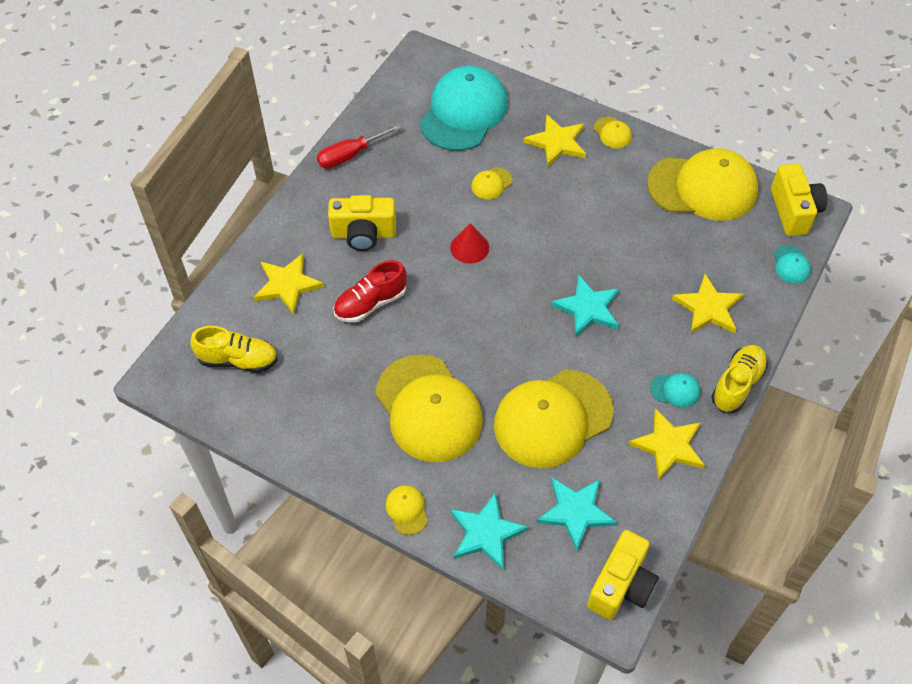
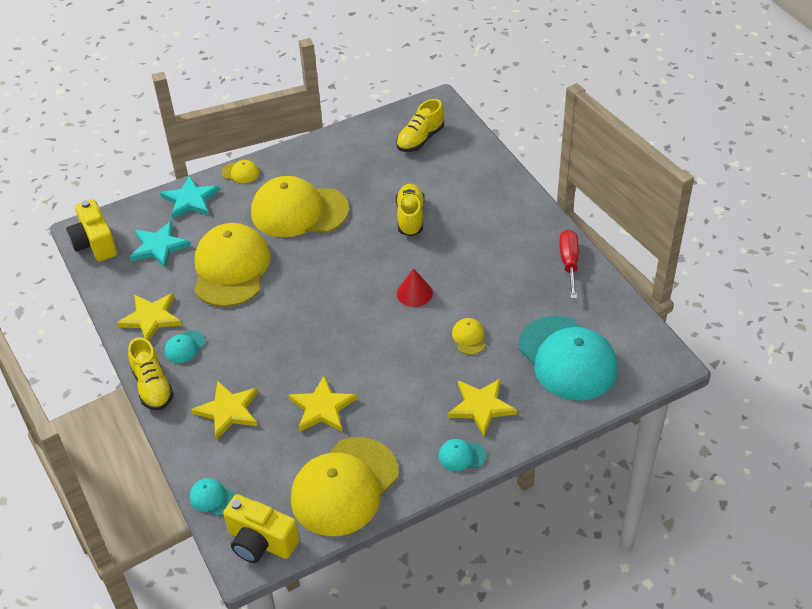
camera: 125 degrees right, 10 degrees down
yellow star [254,254,324,315] -> yellow star moved to [289,376,357,432]
yellow camera [328,195,396,251] -> none
red shoe [333,260,407,323] -> yellow shoe [396,184,425,236]
turquoise star [551,275,620,337] -> none
yellow cap [594,117,632,148] -> turquoise cap [438,439,486,471]

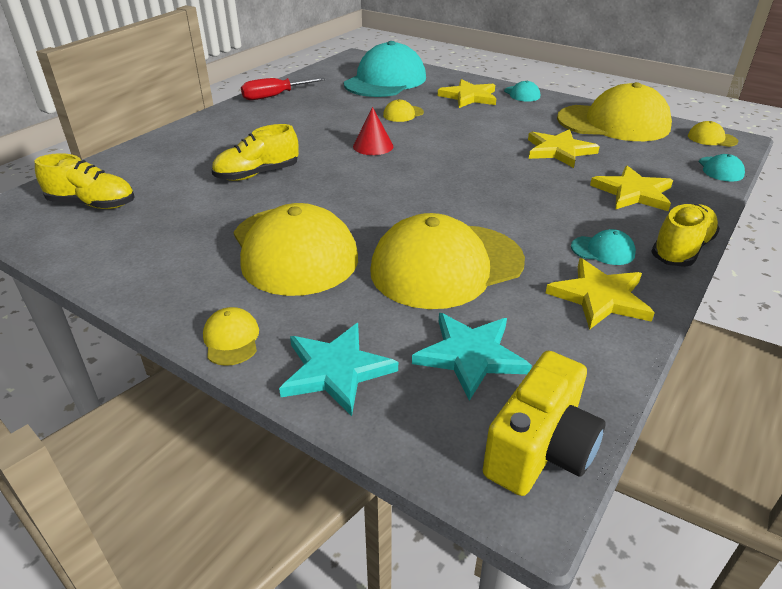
camera: 120 degrees left, 10 degrees down
yellow camera [223,494,299,563] -> yellow cap [688,121,738,147]

